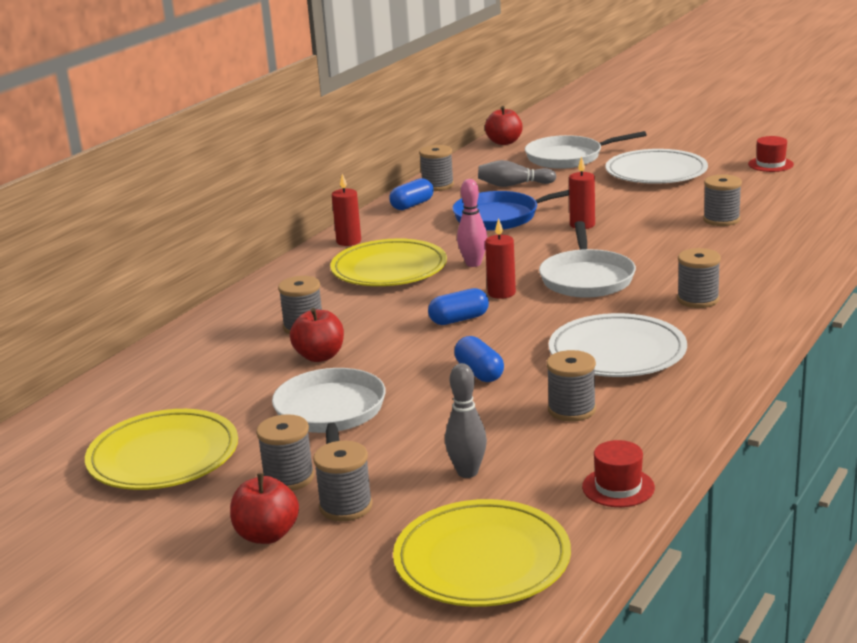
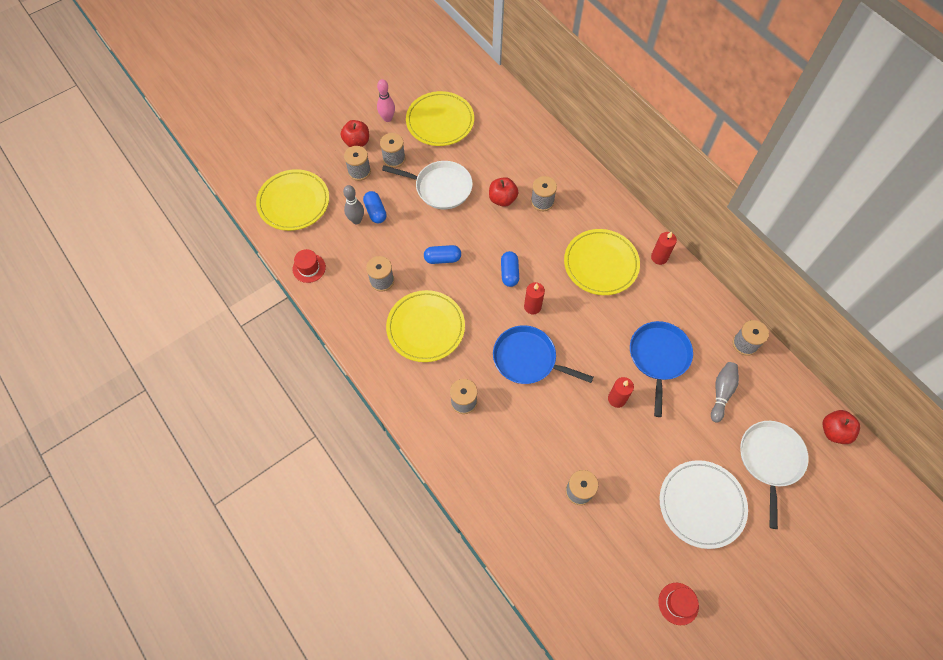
camera: 110 degrees right, 40 degrees up
blue capsule [389,178,433,210] -> blue capsule moved to [363,191,387,224]
pink bowling pin [457,179,487,267] -> pink bowling pin moved to [377,79,395,122]
white pan [539,221,636,298] -> blue pan [493,325,593,384]
white plate [549,313,687,377] -> yellow plate [386,290,465,362]

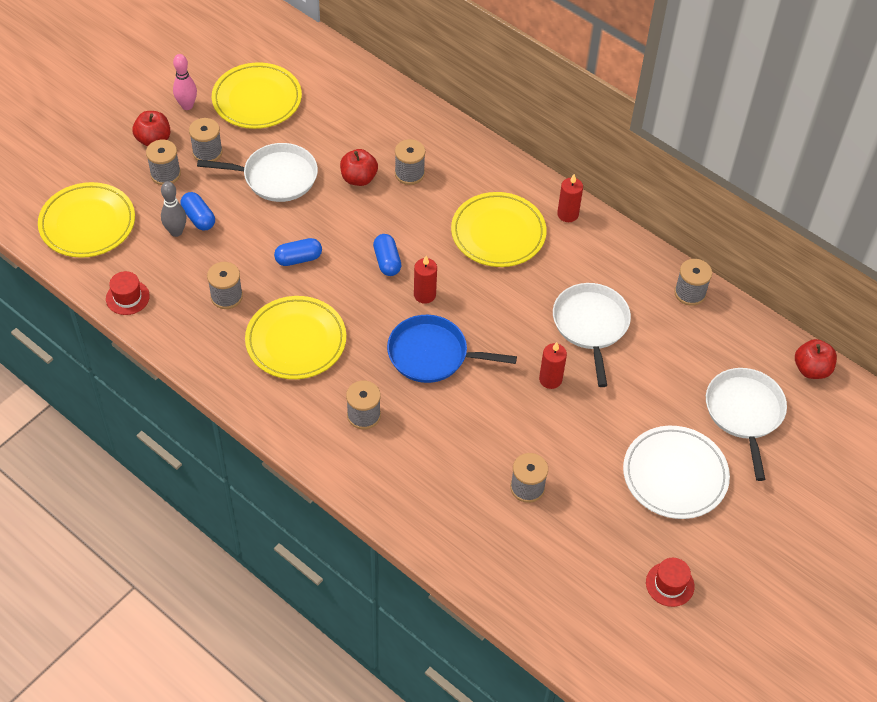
camera: 15 degrees left, 10 degrees down
blue pan [630,321,693,417] -> white pan [553,283,631,387]
grey bowling pin [711,362,739,423] -> none

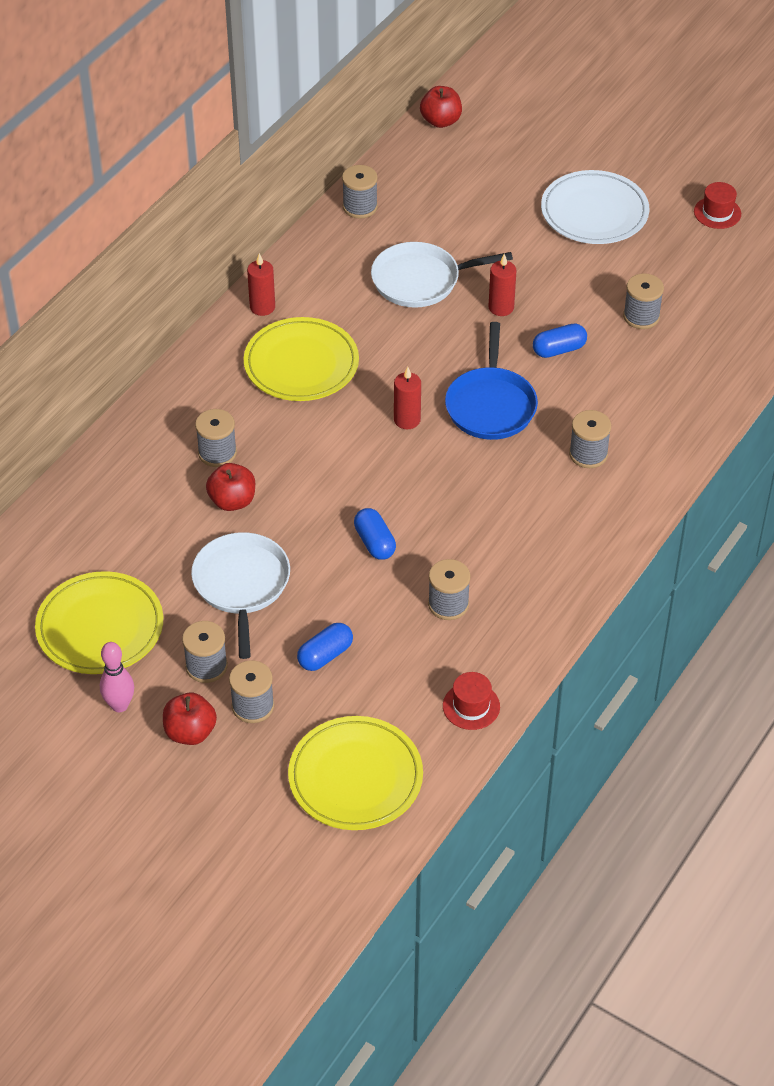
camera: 95 degrees left, 5 degrees down
grey bowling pin [161,181,186,237] -> none
yellow plate [245,296,346,379] -> none
blue capsule [373,234,401,276] -> blue capsule moved to [533,323,587,358]
white pan [706,368,787,481] -> none

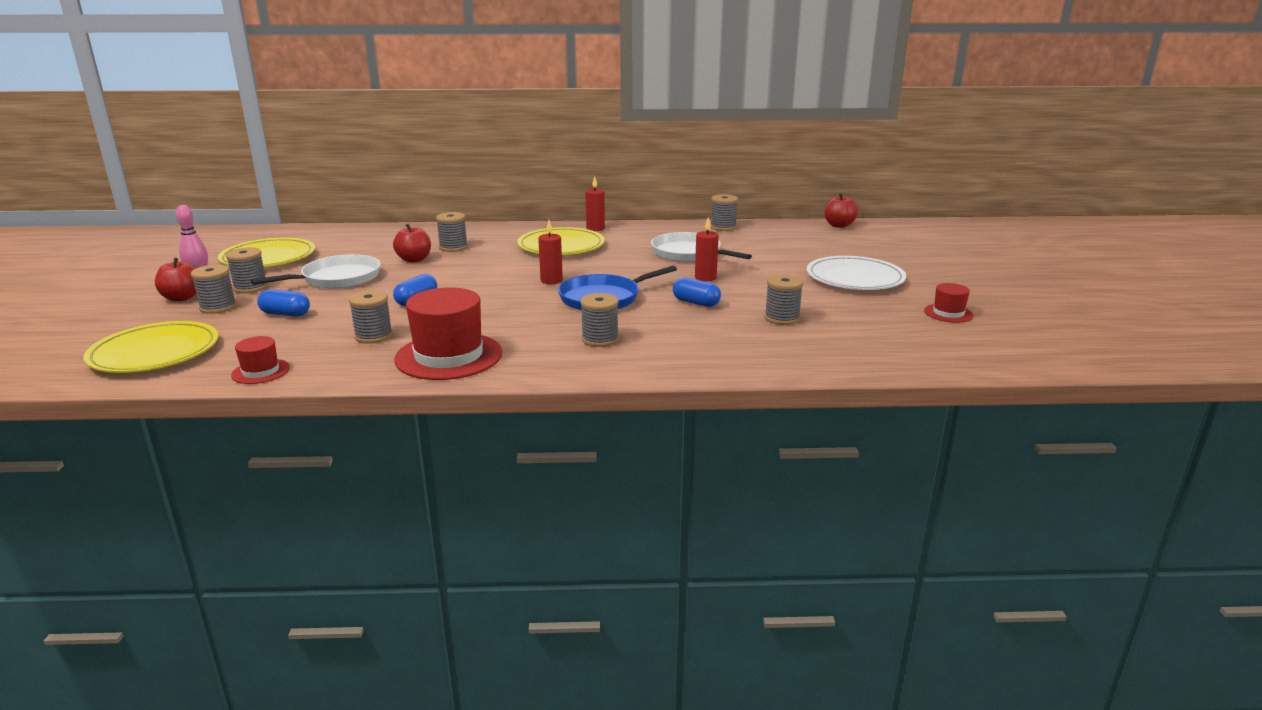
camera: 55 degrees right, 25 degrees down
none -> red hat [394,287,502,380]

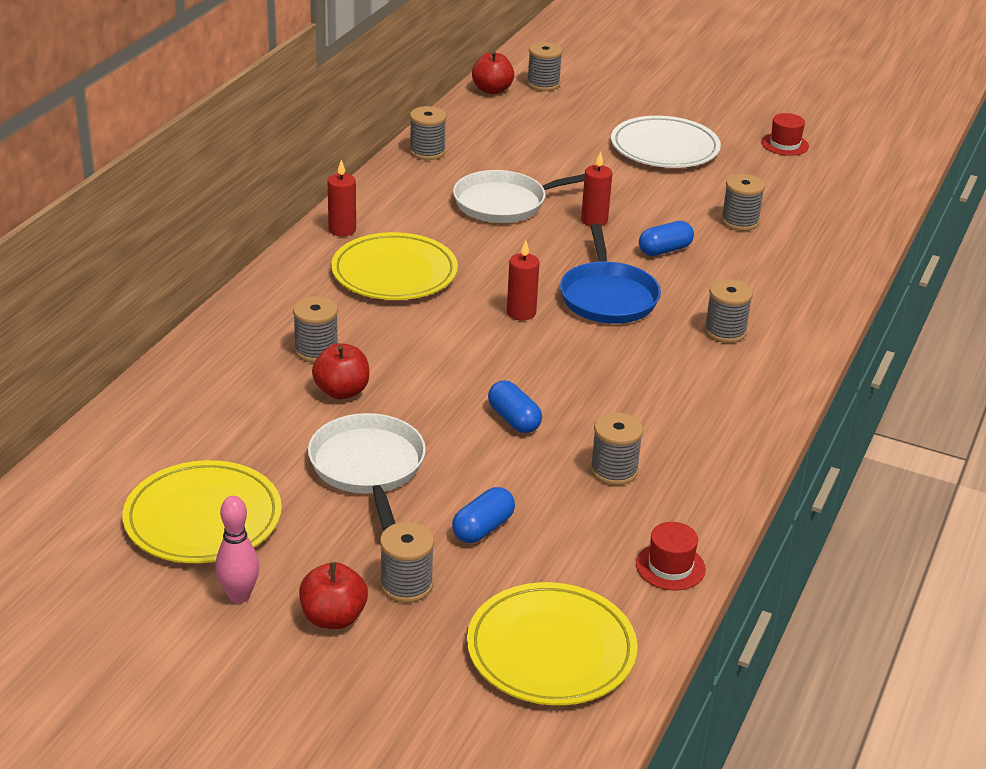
camera: 65 degrees left, 10 degrees up
grey spool [226,247,268,293] -> grey spool moved to [527,42,563,91]
red hat [394,287,502,380] -> none

